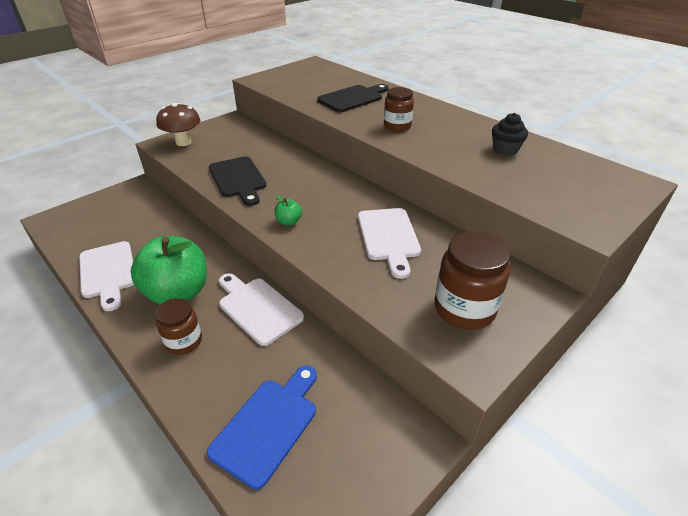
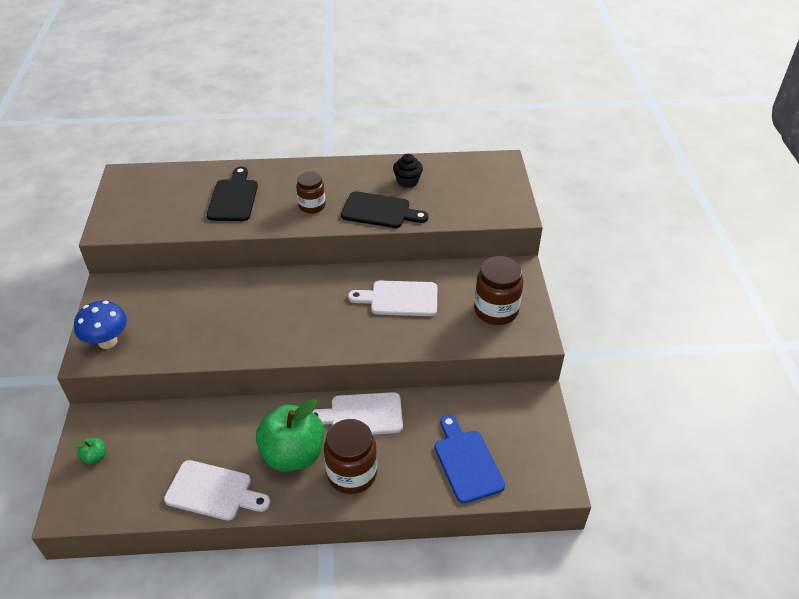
camera: 50 degrees left, 5 degrees up
brown jar [155,298,202,355] -> brown jar [324,419,377,494], size x1.56
brown mushroom [156,103,201,146] -> blue mushroom [74,301,127,349]
black cutting board [209,156,267,206] -> black cutting board moved to [341,191,428,228]
green apple [275,195,302,226] -> green apple moved to [74,438,106,464]
white cutting board [358,208,421,279] -> white cutting board turned 150 degrees clockwise [348,280,437,316]

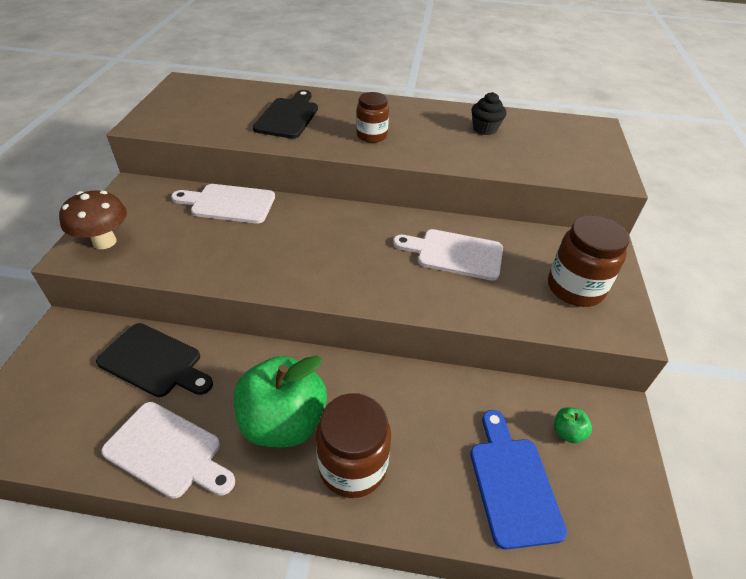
camera: 10 degrees right, 0 degrees up
blue mushroom [74,301,127,349] -> brown mushroom [59,190,127,249]
green apple [74,438,106,464] -> green apple moved to [554,407,592,443]
white cutting board [312,392,403,435] -> white cutting board moved to [171,184,275,223]
black cutting board [341,191,428,228] -> black cutting board moved to [96,323,213,397]

